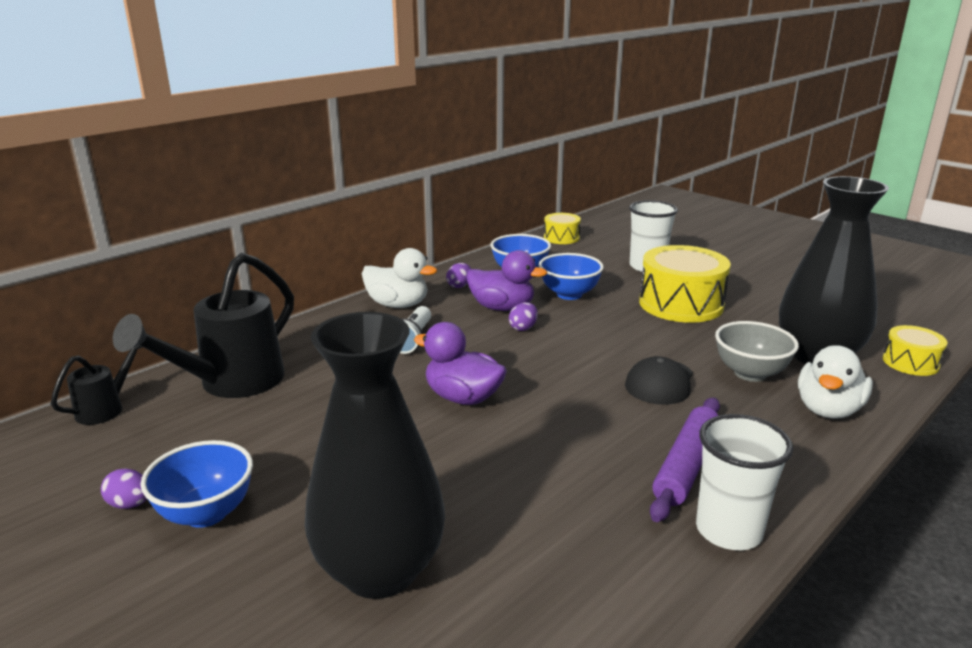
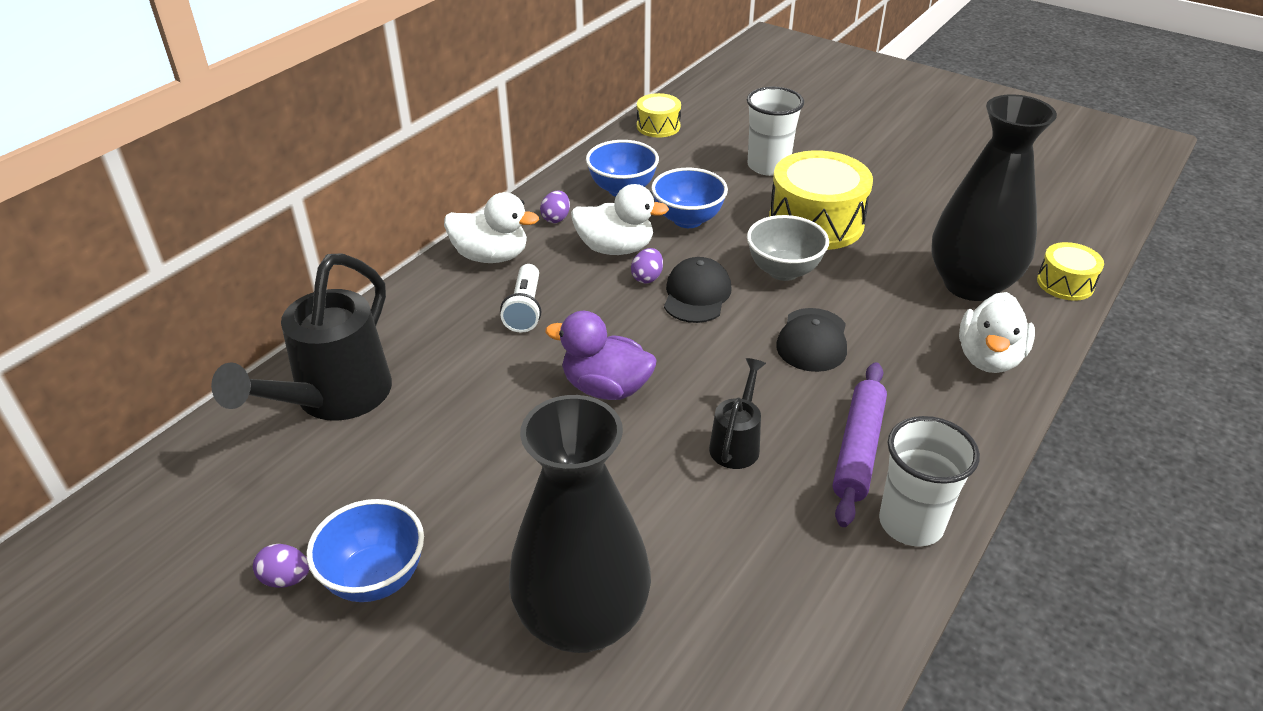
camera: 10 degrees left, 15 degrees up
black watering can [51,345,142,425] -> black watering can moved to [709,358,766,469]
purple duck [466,250,547,311] -> white duck [571,184,669,255]
grey bowl [715,321,799,382] -> grey bowl moved to [747,215,829,281]
none -> black cap [664,257,731,323]

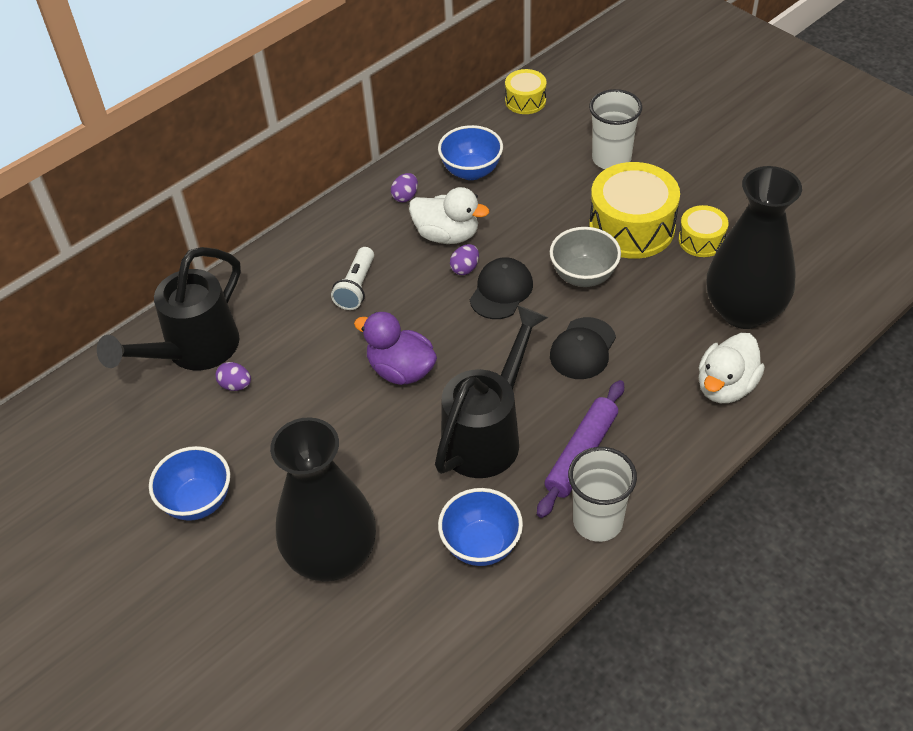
camera: 15 degrees right, 10 degrees up
purple egg [253,544,309,588] -> purple egg moved to [215,362,251,391]
white duck [444,192,539,263] -> none
blue bowl [651,168,728,228] -> blue bowl moved to [438,488,523,566]
black watering can [709,358,766,469] -> black watering can [435,305,548,478], size x1.97
yellow drum [1037,242,1104,301] -> yellow drum moved to [679,205,729,257]

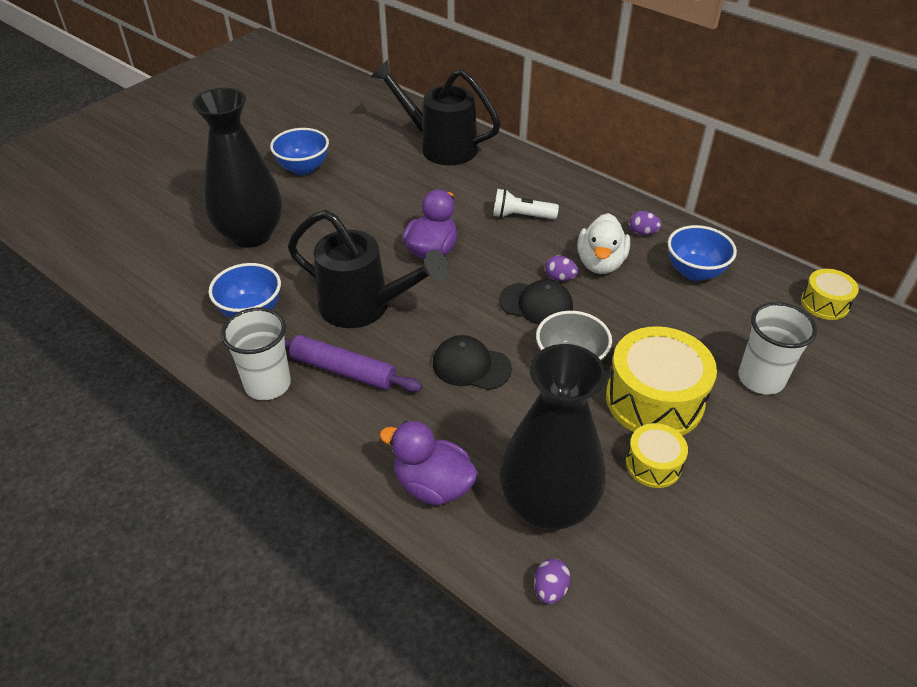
camera: 80 degrees right, 5 degrees down
purple egg [215,362,251,391] -> purple egg moved to [534,558,571,604]
white duck [699,333,765,403] -> purple duck [379,421,478,506]

